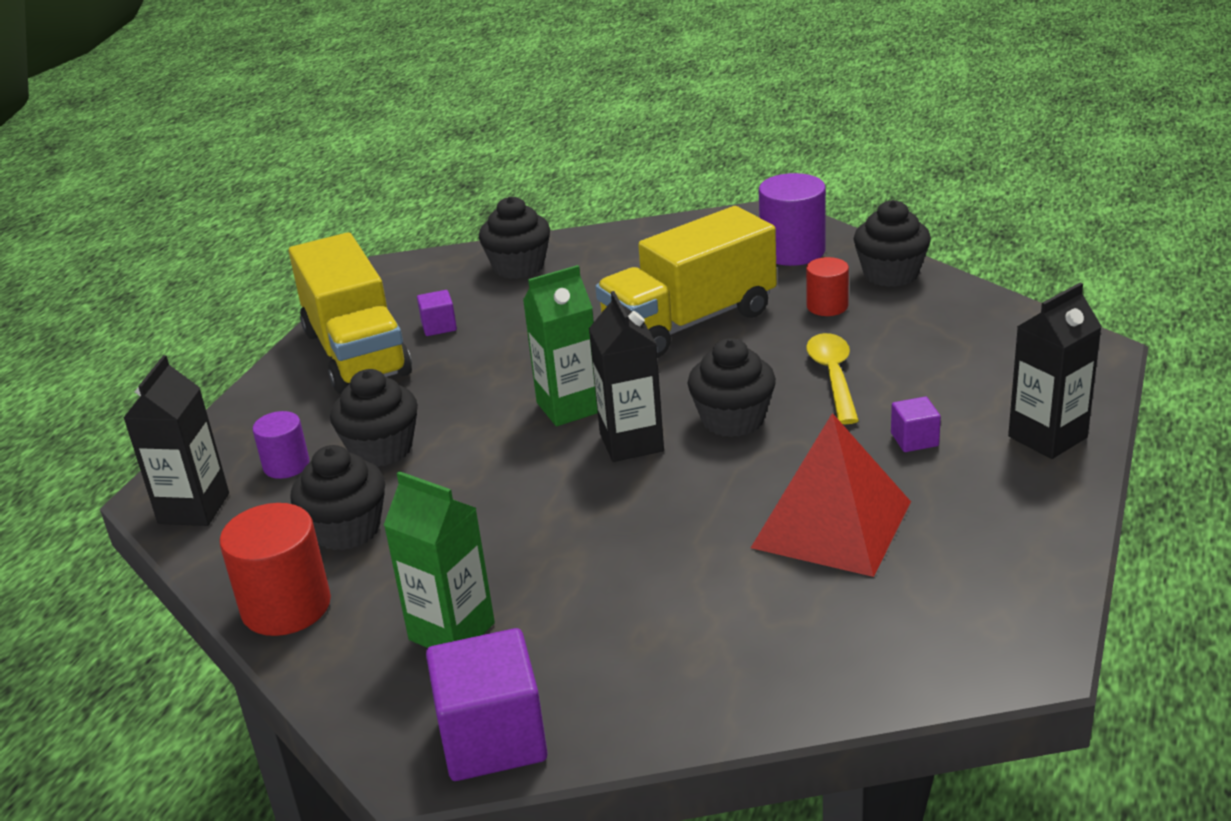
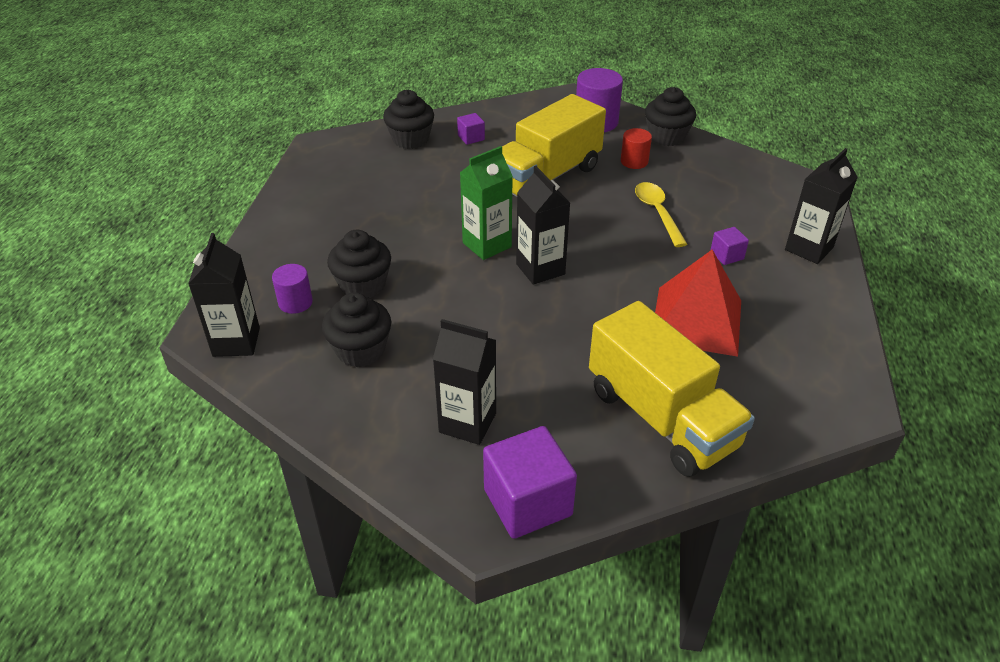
camera: 15 degrees left, 10 degrees up
red cylinder [219,503,331,636] -> none
yellow truck [289,232,412,394] -> yellow truck moved to [589,301,755,477]
green carton [384,471,495,648] -> black carton [433,319,496,445]
purple cube [417,290,457,336] -> purple cube moved to [457,113,485,145]
black cupcake [688,338,776,437] -> none

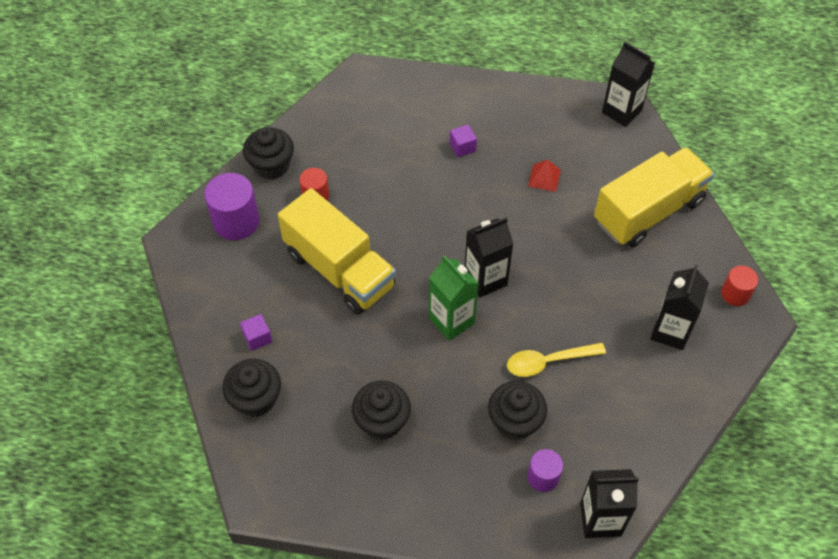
camera: 90 degrees left, 15 degrees up
black cupcake [322,292,391,367] -> black cupcake moved to [352,381,411,440]
purple cube [483,426,577,539] -> red cylinder [721,266,758,306]
yellow spoon [635,182,687,247] -> yellow spoon moved to [507,343,606,377]
red pyramid [655,250,741,357] -> red pyramid [528,160,561,192], size x0.43
black carton [785,148,857,264] -> black carton moved to [602,42,655,127]

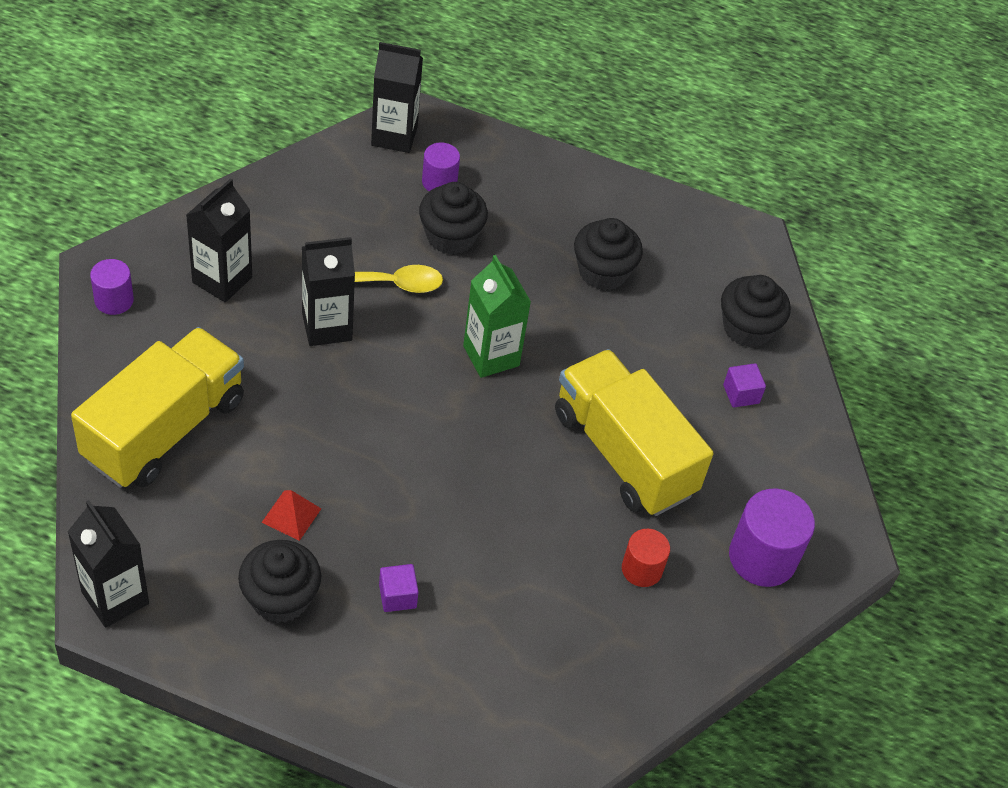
camera: 175 degrees left, 5 degrees down
black cupcake [243,127,294,180] -> black cupcake moved to [238,540,321,623]
black carton [465,217,513,298] -> black carton moved to [302,237,355,346]
yellow truck [594,147,714,247] -> yellow truck turned 150 degrees clockwise [71,327,244,488]
red cylinder [721,266,758,306] -> purple cylinder [90,259,134,315]

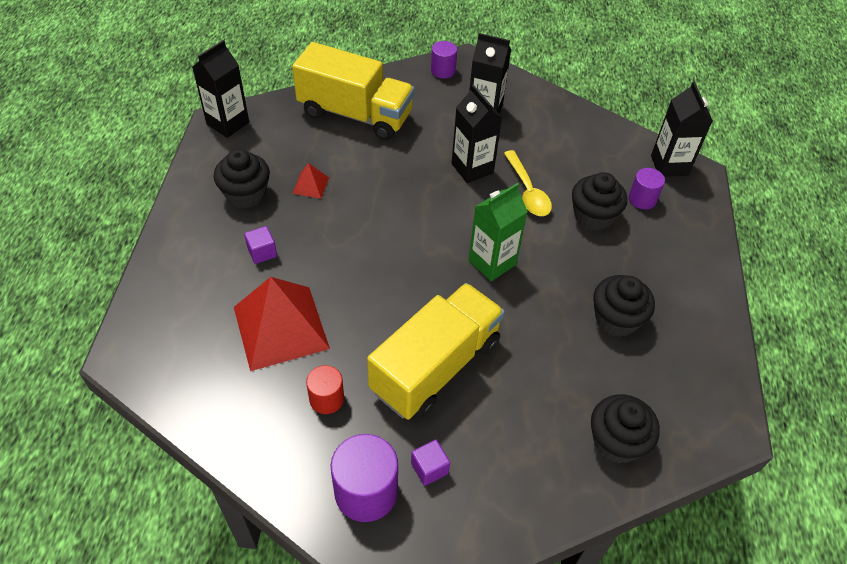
camera: 80 degrees right, 0 degrees up
purple cube [723,363,766,407] -> purple cube moved to [411,439,450,486]
none -> red pyramid [234,277,330,371]

